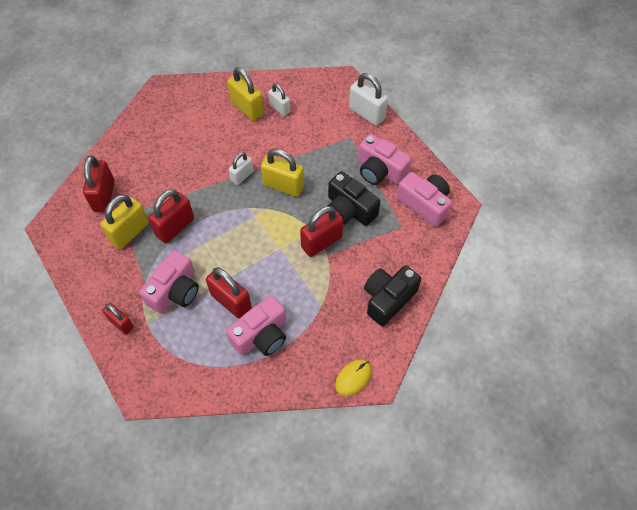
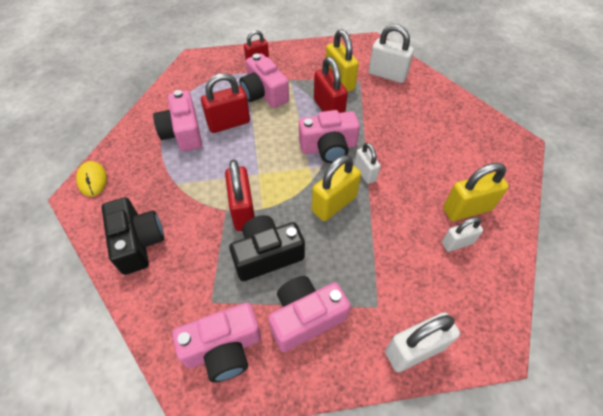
camera: 115 degrees right, 5 degrees down
red padlock [83,155,115,212] -> white padlock [369,24,414,83]
none -> pink camera [299,110,360,163]

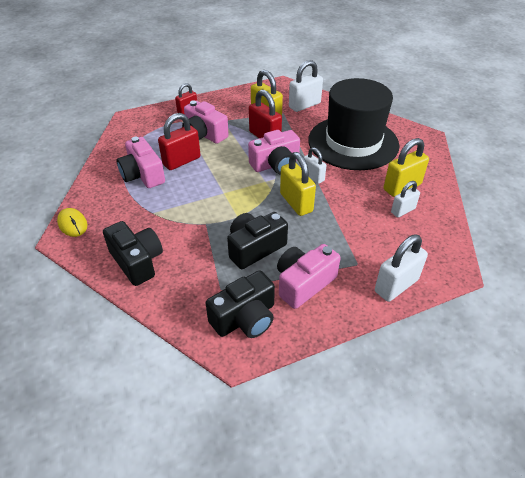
camera: 15 degrees left, 10 degrees down
pink camera [172,302,261,382] -> black camera [206,270,275,338]
red padlock [225,160,255,231] -> none
yellow padlock [312,155,361,221] -> yellow padlock turned 60 degrees counterclockwise [280,152,316,216]
white padlock [369,24,414,83] -> white padlock turned 45 degrees counterclockwise [289,60,323,112]
none -> black hat [308,78,399,170]

